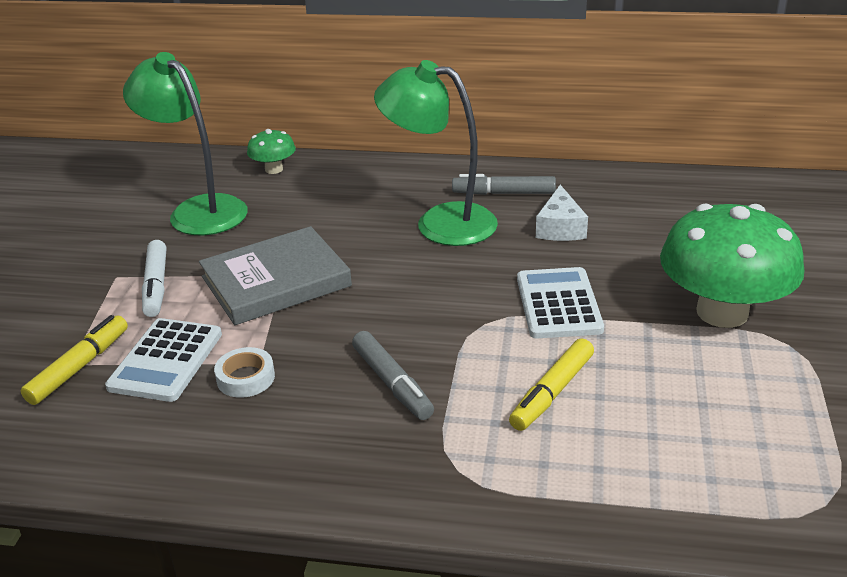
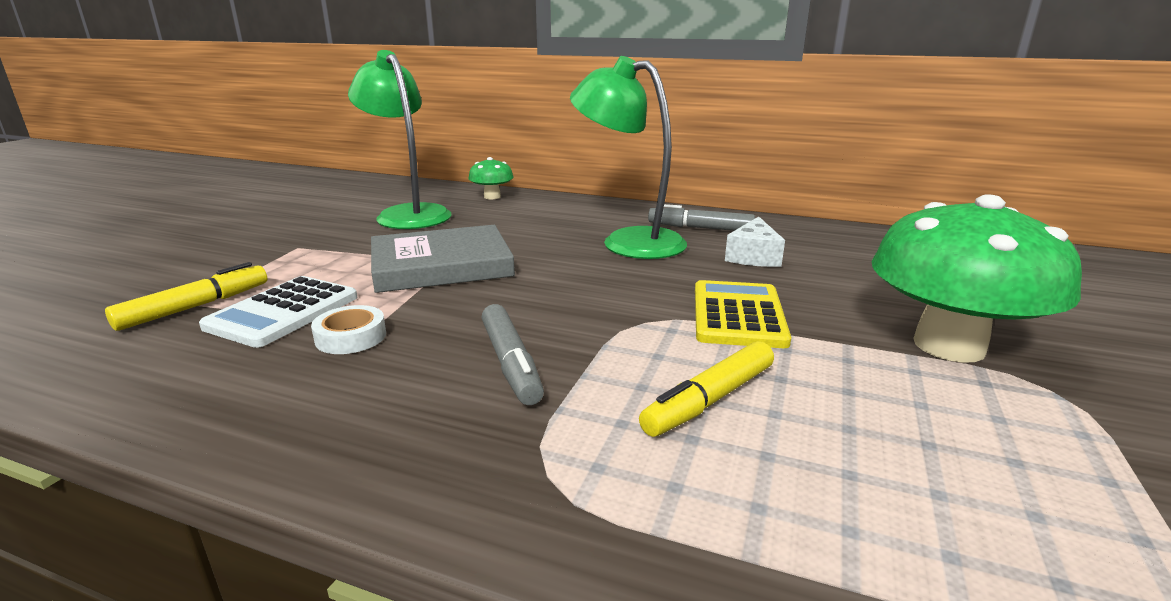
camera: 10 degrees right, 10 degrees down
white marker [142,240,166,317] -> none
white calculator [517,267,604,338] -> yellow calculator [695,280,791,348]

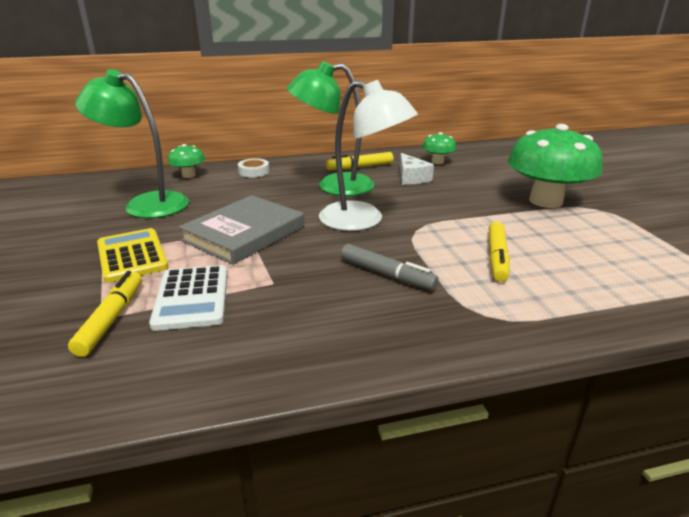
camera: 35 degrees left, 5 degrees up
white tape [311,305,386,354] -> white tape moved to [238,158,269,178]
grey marker [648,204,755,231] -> yellow marker [326,152,393,170]
yellow calculator [695,280,791,348] -> yellow calculator moved to [97,228,169,283]
none -> white lamp [319,80,418,231]
none -> green mushroom [422,132,456,164]

